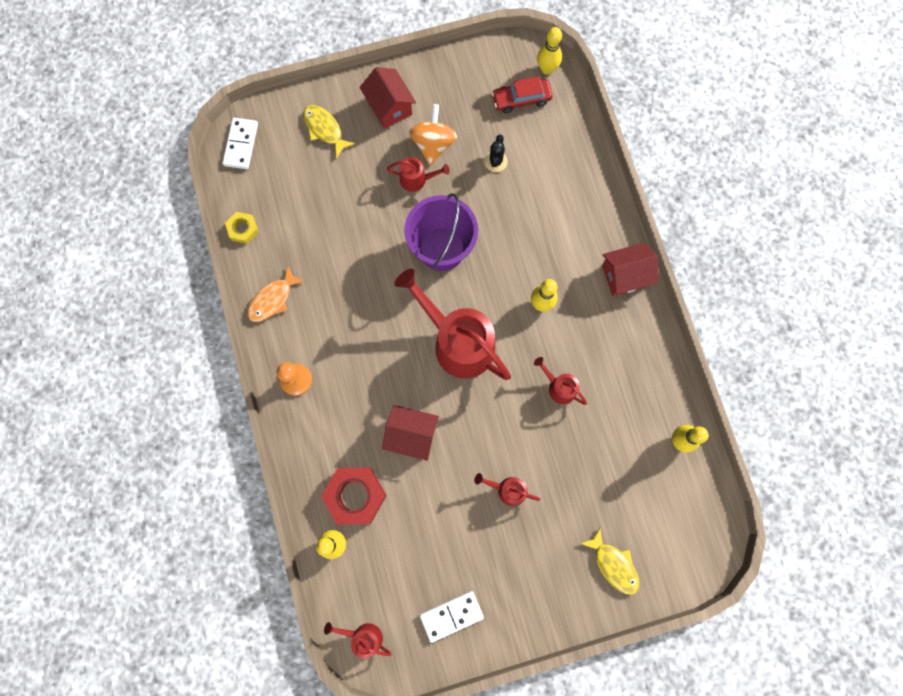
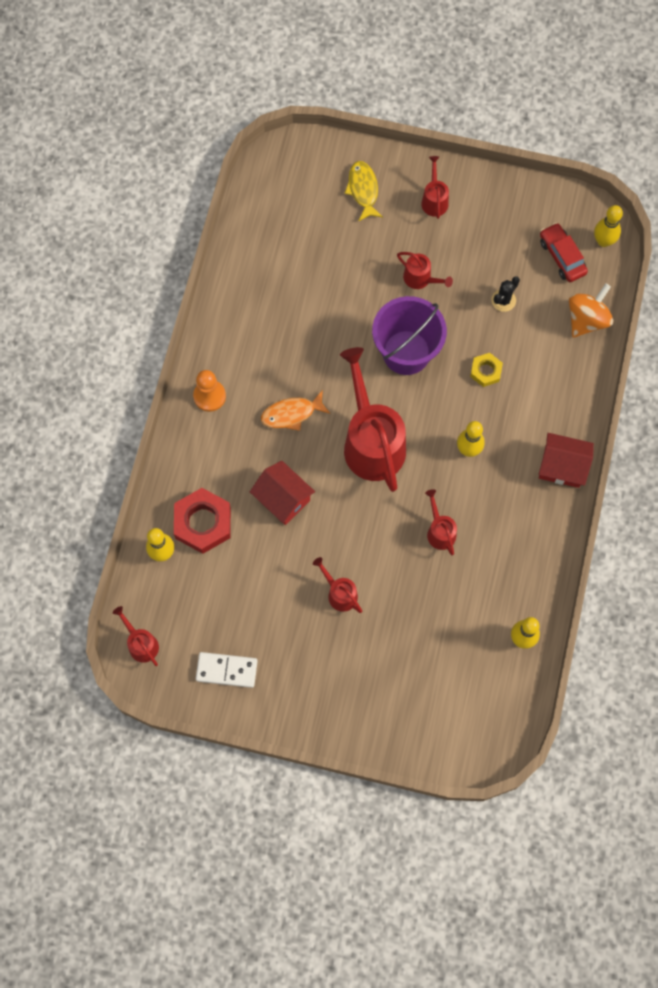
camera: 30 degrees right, 5 degrees down
white domino [222,118,258,169] -> none
yellow nut [225,212,259,244] -> yellow nut moved to [470,353,503,387]
orange fish [247,265,305,322] -> orange fish moved to [261,390,330,431]
red house [360,67,416,129] -> red watering can [421,156,449,219]
orange spinning top [409,104,457,165] -> orange spinning top moved to [569,283,613,338]
red car [492,76,553,113] -> red car turned 45 degrees clockwise [540,223,588,282]
yellow fish [580,527,640,595] -> none

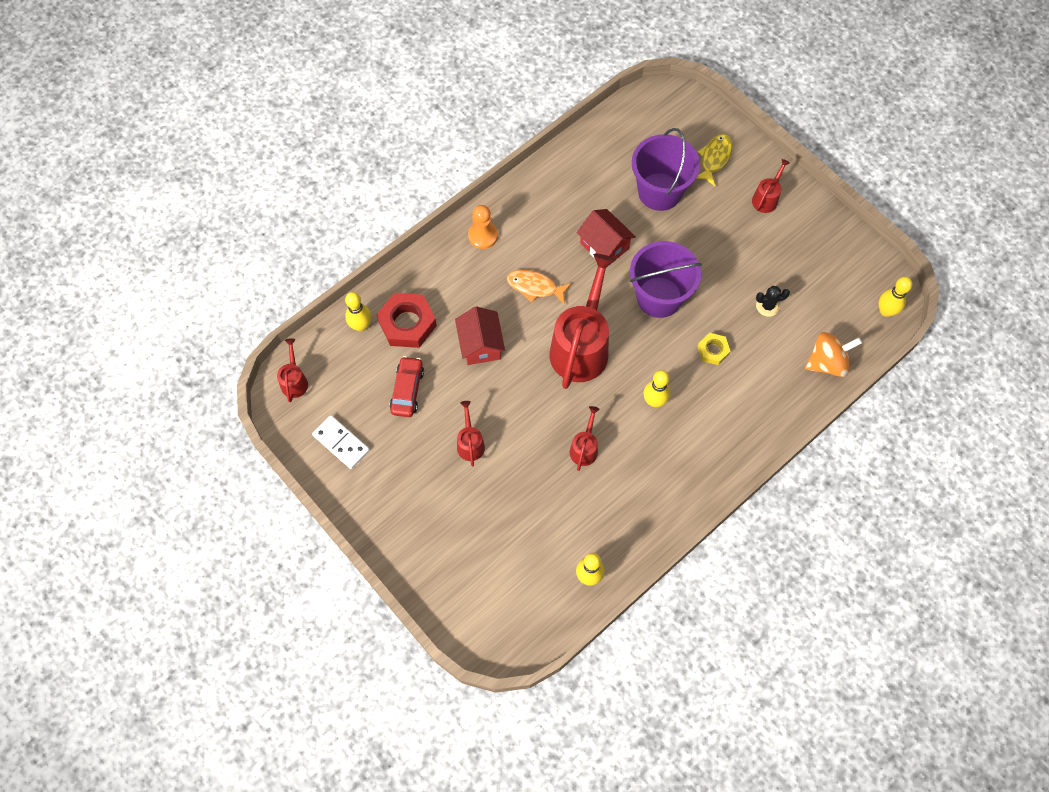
camera: 35 degrees right, 5 degrees down
red watering can [397,252,453,289] -> none
red house [539,433,594,488] -> red house moved to [576,209,636,259]
red car [540,223,588,282] -> red car moved to [390,356,424,417]
none -> purple bucket [632,128,700,211]

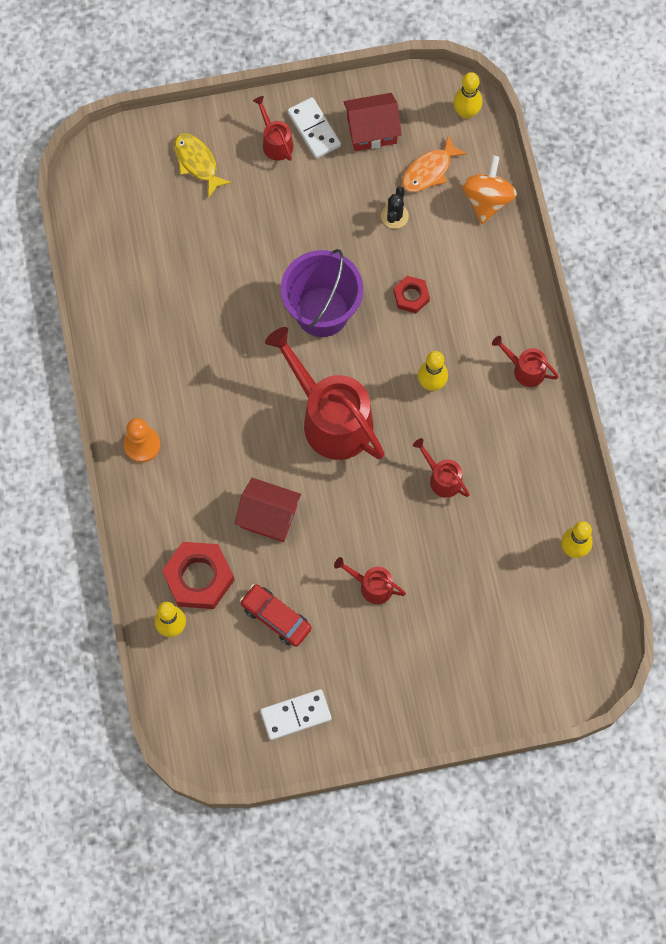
camera: 60 degrees left, 5 degrees up
red watering can [277,338,308,402] -> red watering can moved to [492,336,559,387]
orange fish [507,270,572,305] -> orange fish moved to [402,135,468,192]
red house [576,209,636,259] -> red house moved to [344,93,402,151]
purple bucket [632,128,700,211] -> none
yellow nut [697,333,731,365] -> red nut [393,276,430,313]
none -> white domino [287,97,341,158]

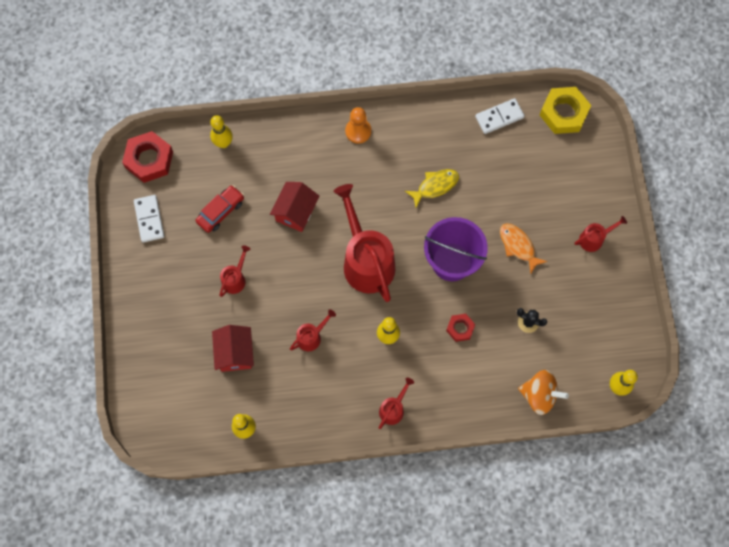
camera: 95 degrees right, 0 degrees up
red nut [162,542,234,609] -> red nut moved to [122,131,173,183]
yellow fish [174,133,232,197] -> yellow fish moved to [405,169,459,207]
red watering can [265,327,385,460] -> red watering can turned 75 degrees counterclockwise [333,184,395,302]
white domino [287,97,341,158] -> white domino moved to [475,98,525,134]
red house [344,93,402,151] -> red house moved to [212,325,254,372]
orange fish [402,135,468,192] -> orange fish moved to [500,223,547,274]
none -> yellow nut [540,87,591,134]

